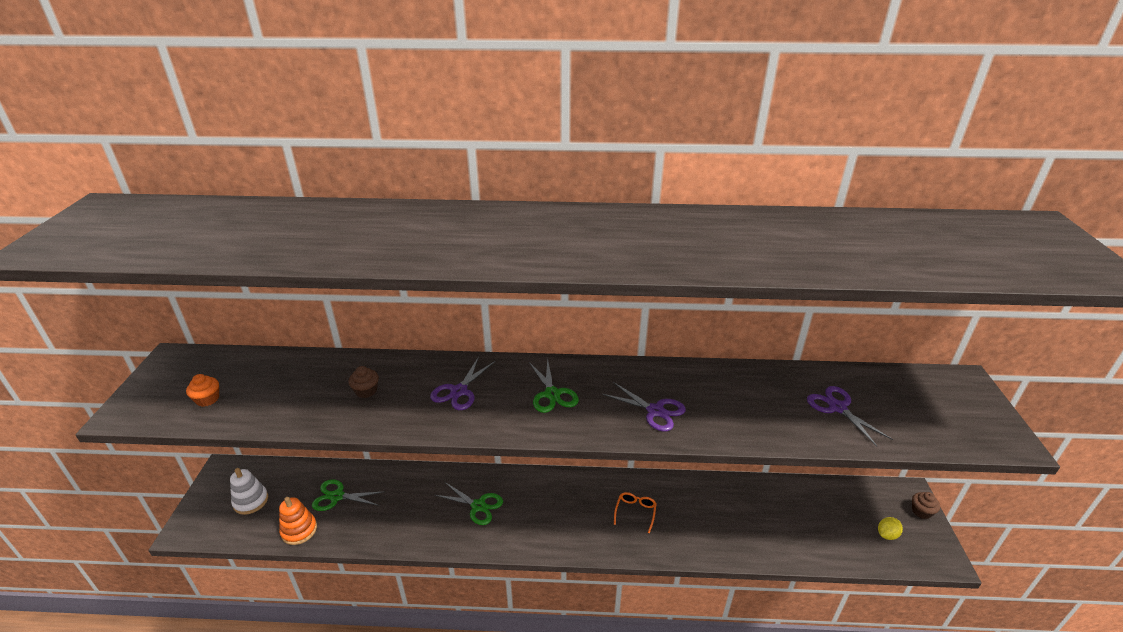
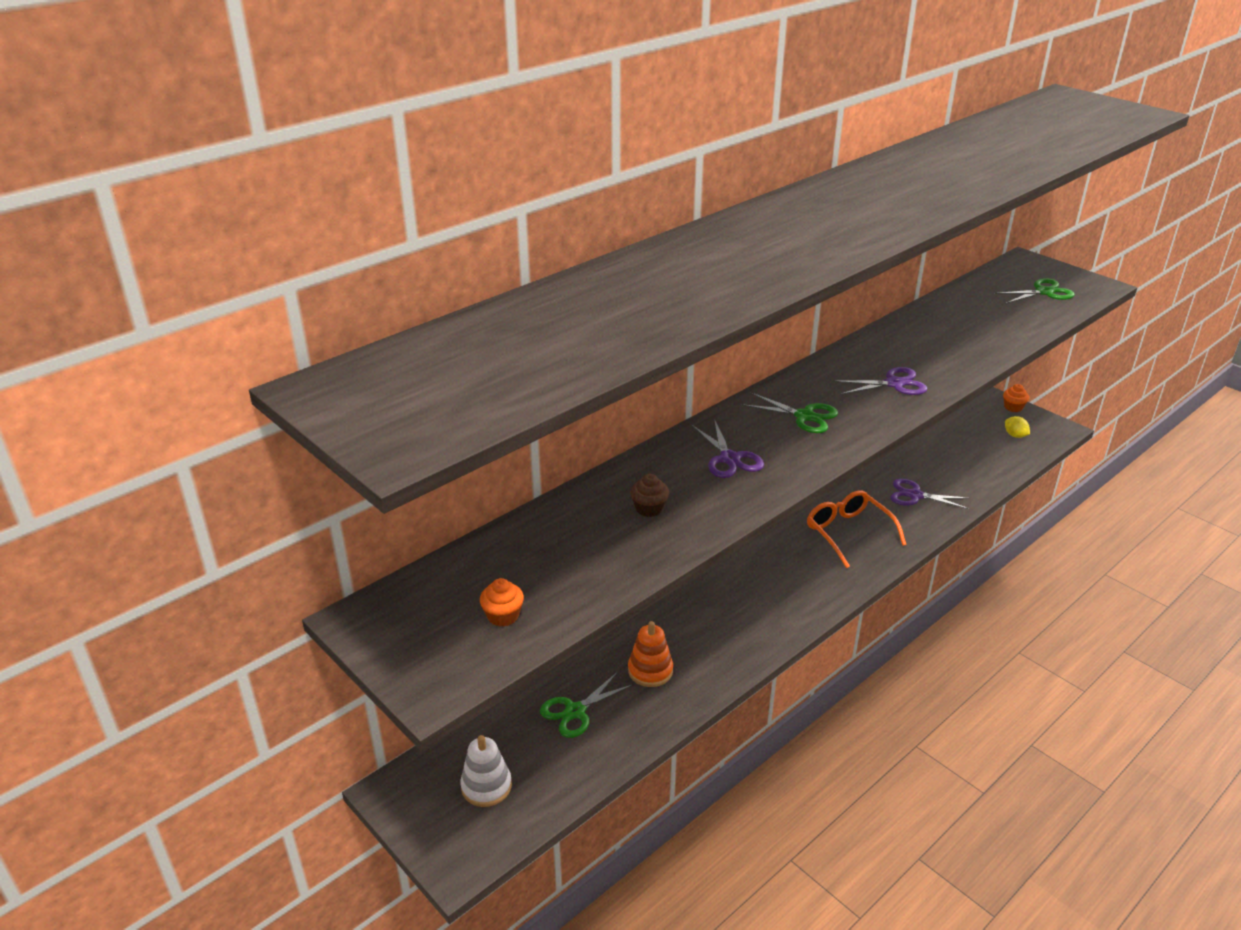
camera: 45 degrees left, 0 degrees up
orange stacking toy [279,497,317,545] -> orange stacking toy moved to [628,621,673,687]
green scissors [435,482,503,525] -> green scissors moved to [994,278,1075,304]
orange glasses [614,492,657,533] -> orange glasses [807,490,907,568], size x1.79
purple scissors [807,386,893,447] -> purple scissors moved to [891,479,970,509]
yellow lemon [878,517,903,540] -> yellow lemon turned 45 degrees counterclockwise [1005,416,1030,438]
brown cupcake [912,492,940,519] -> orange cupcake [1003,384,1029,412]

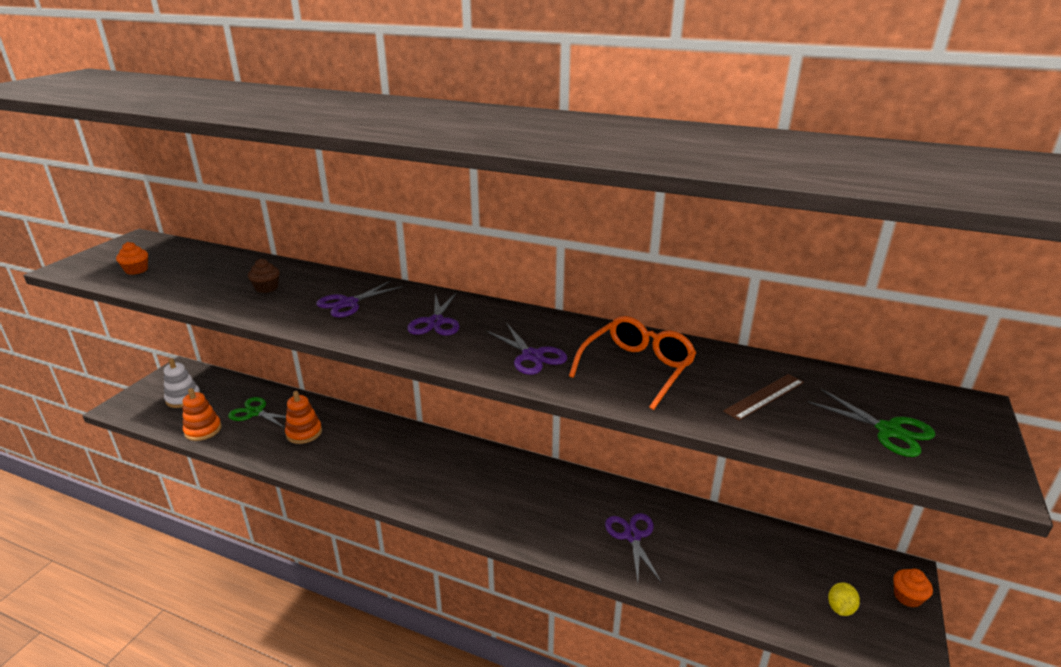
camera: 65 degrees right, 5 degrees down
green scissors [741,392,838,433] -> purple scissors [407,292,459,335]
orange glasses [807,490,907,568] -> orange glasses moved to [569,316,696,410]
none -> orange stacking toy [183,388,222,441]
none -> brown ruler [723,374,804,421]

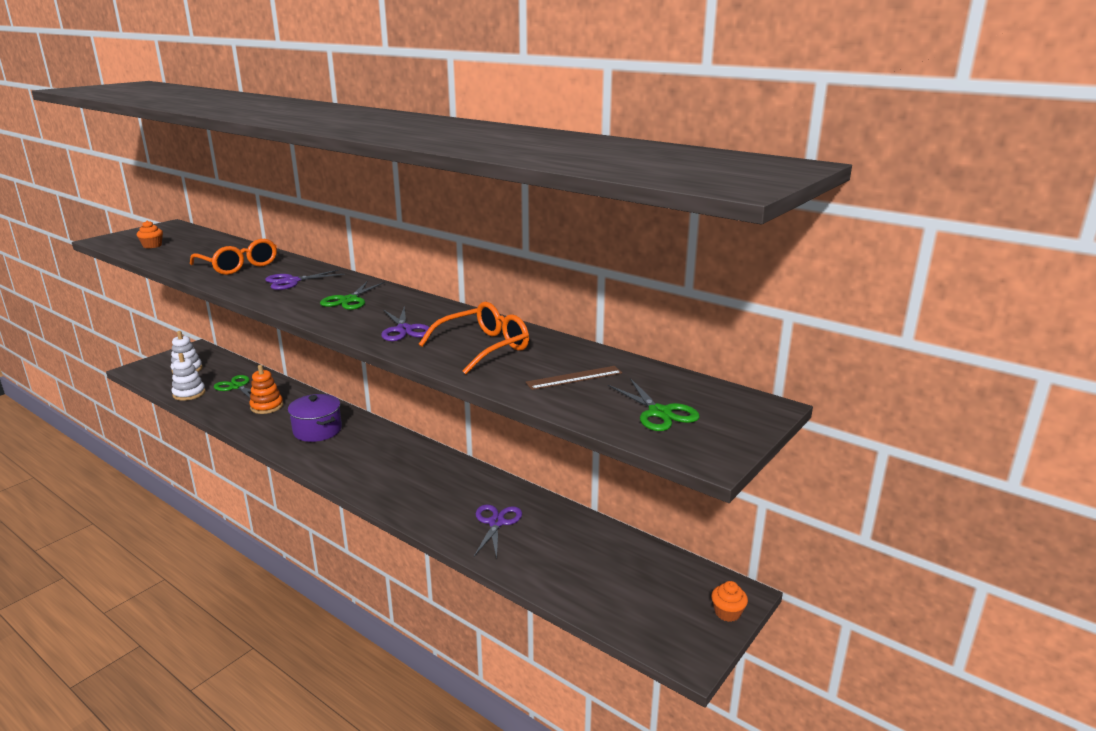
camera: 15 degrees right, 5 degrees down
orange stacking toy [183,388,222,441] -> white stacking toy [172,353,205,401]
brown cupcake [248,259,279,293] -> orange glasses [190,239,277,275]
purple scissors [407,292,459,335] -> green scissors [320,281,385,310]
yellow lemon [828,582,860,616] -> none
none -> purple pot [288,394,342,442]

